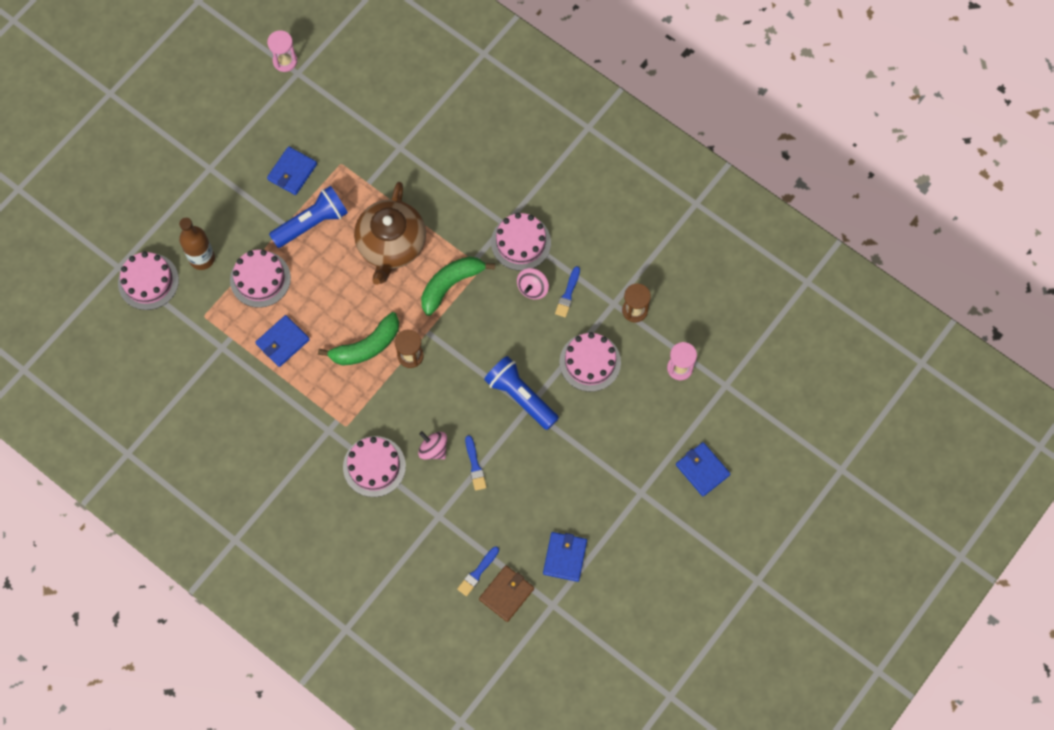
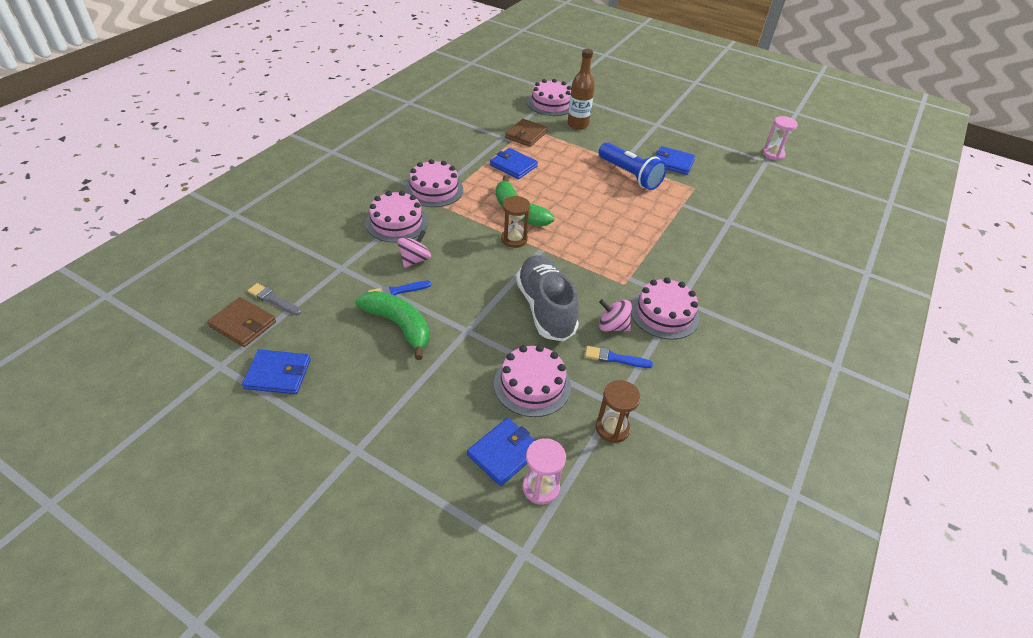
camera: 80 degrees right, 25 degrees down
pink cake [230,250,291,308] -> pink cake moved to [405,159,463,207]
brown teapot [354,182,426,285] -> none
green banana [421,256,495,316] -> green banana moved to [356,291,430,360]
blue brush [457,546,499,596] -> grey brush [247,283,301,316]
blue flashlight [484,356,559,430] -> none
blue wallet [676,442,730,496] -> blue wallet moved to [467,418,535,486]
none -> brown wallet [505,119,548,147]
none -> grey shoe [516,255,579,341]

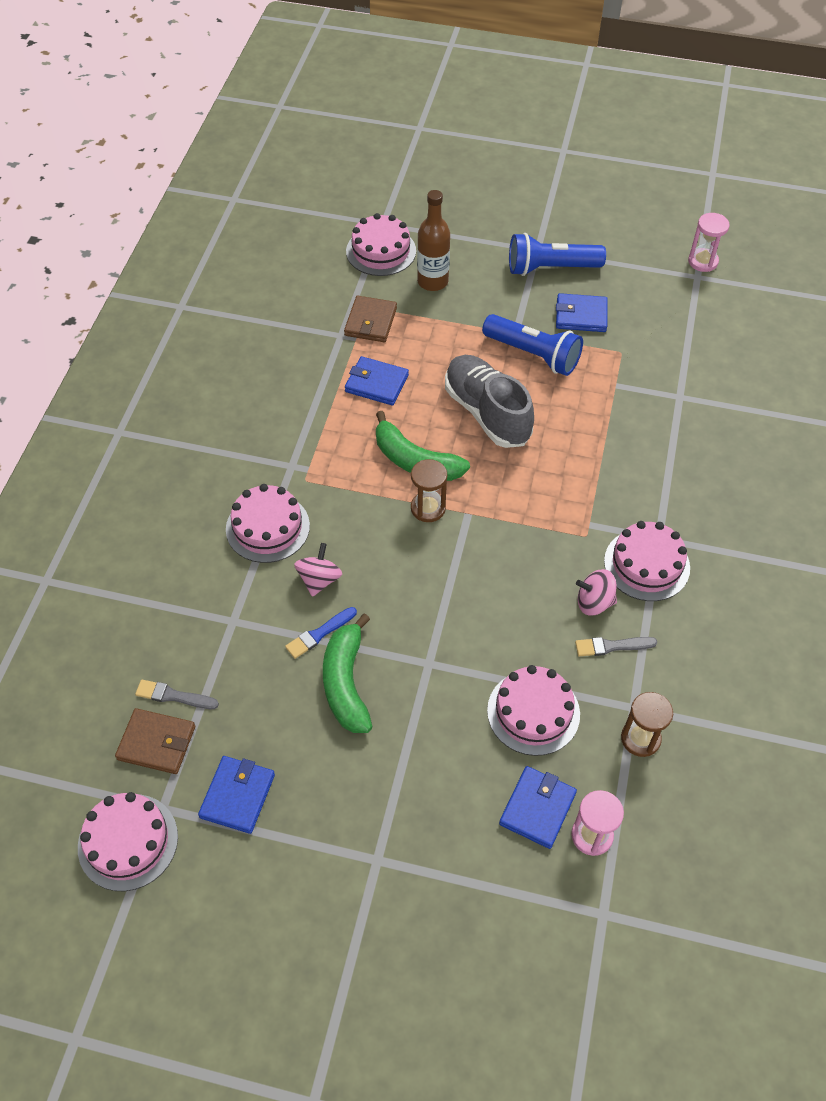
camera: 15 degrees left, 10 degrees up
blue wallet [242,349,311,394] -> blue wallet turned 60 degrees counterclockwise [198,756,275,834]
green banana [356,291,430,360] -> green banana turned 120 degrees counterclockwise [323,613,373,733]
pink cake [405,159,463,207] -> pink cake moved to [78,792,178,891]
grey shoe [516,255,579,341] -> grey shoe moved to [445,355,534,448]
blue brush [585,346,653,368] -> grey brush [575,637,657,656]
none -> blue flashlight [509,233,606,276]

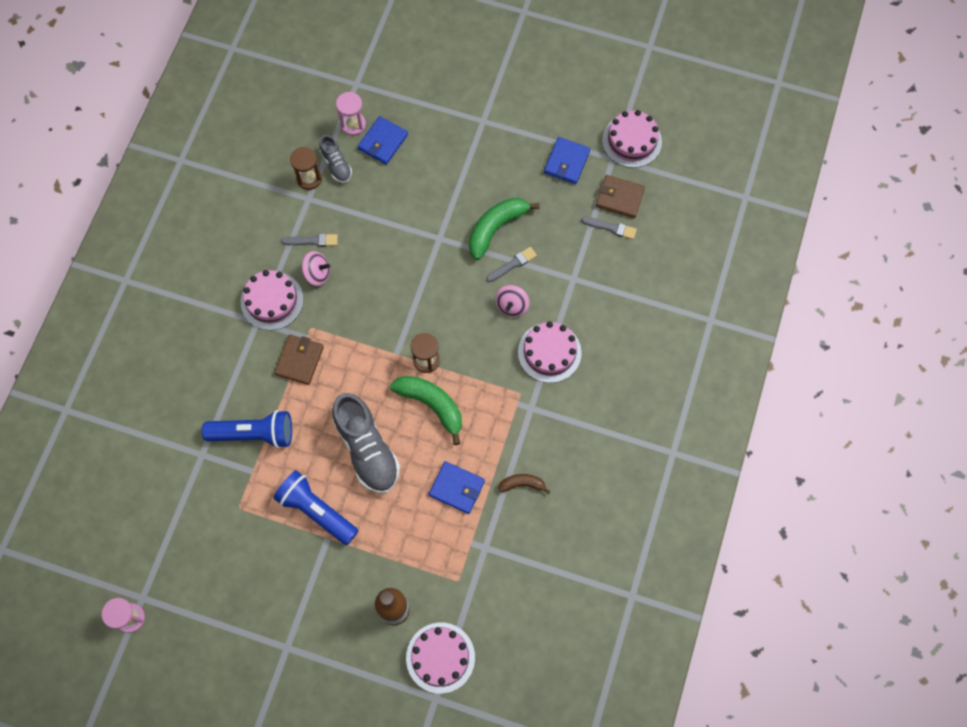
camera: 175 degrees left, 15 degrees up
blue brush [285,607,357,659] -> grey brush [486,247,537,282]
green banana [323,613,373,733] -> green banana turned 135 degrees counterclockwise [469,198,540,260]
brown wallet [344,296,397,342] -> brown wallet moved to [274,334,324,385]
pink cake [487,665,580,756] -> none
blue flashlight [509,233,606,276] -> blue flashlight moved to [202,410,292,448]
blue wallet [556,293,608,332] -> none
none -> grey shoe [319,135,352,183]
none -> brown banana [498,474,551,494]

